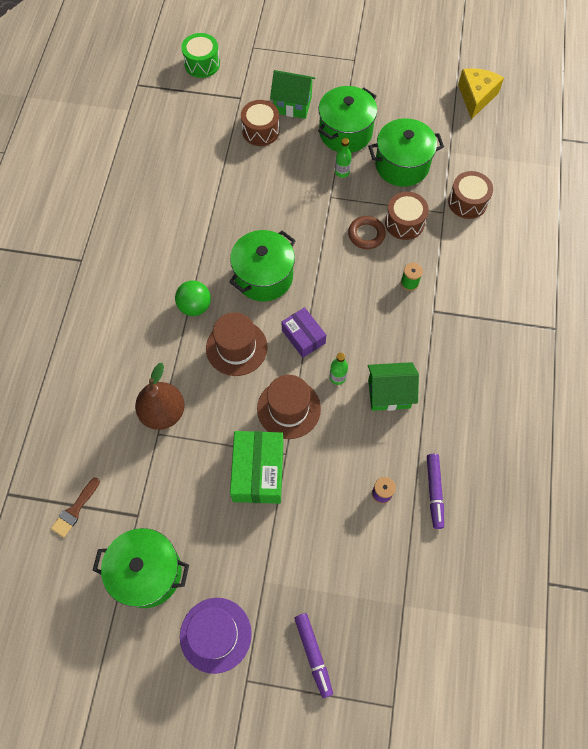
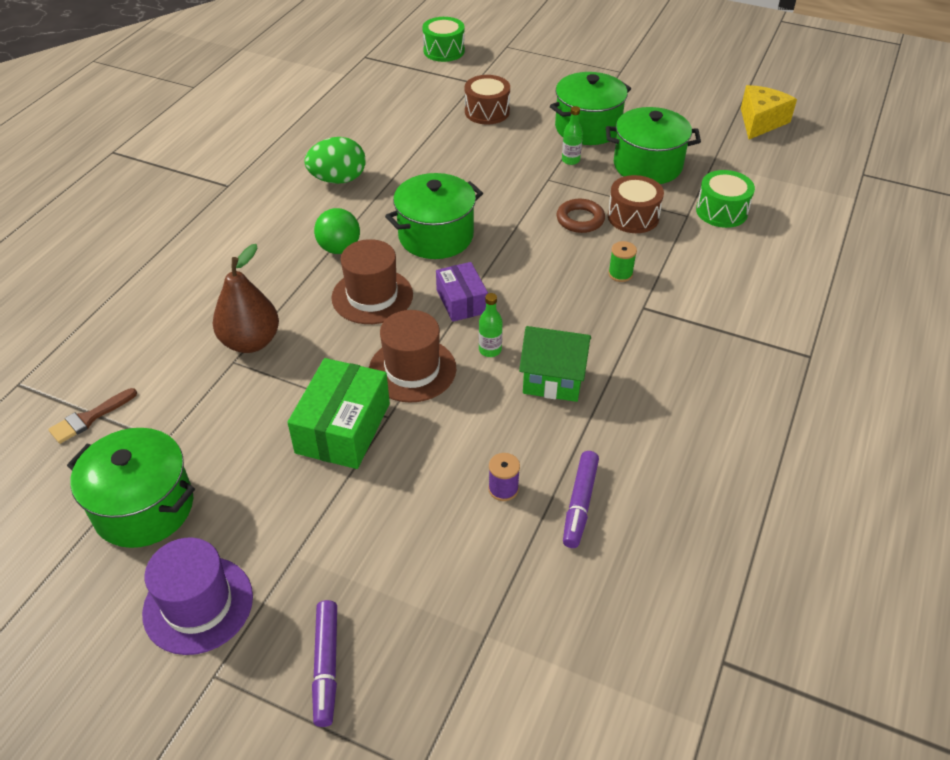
camera: 15 degrees right, 20 degrees down
green house [270,70,315,119] -> none
brown drum [448,171,493,219] -> green drum [696,170,755,228]
none -> green egg [304,137,366,184]

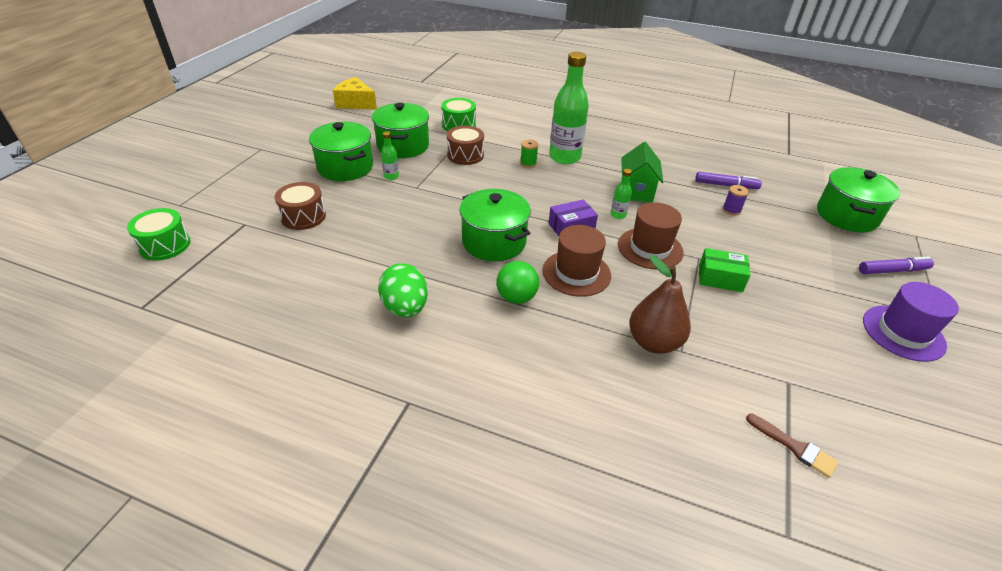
camera: 95 degrees left, 5 degrees down
green pot [67,428,195,548] -> green pot moved to [817,167,900,233]
green box [287,358,390,469] -> green box [699,248,751,292], size x0.64
brown ring [556,199,605,233] -> none
none -> green bottle [549,52,589,164]

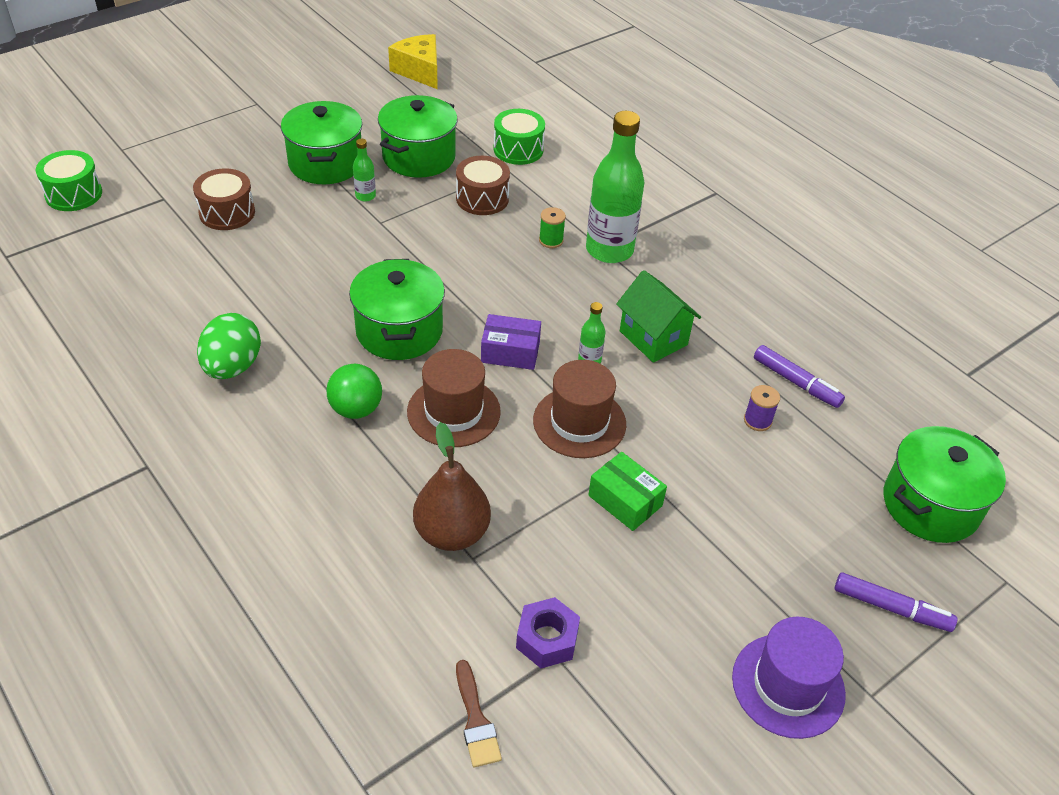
camera: 30 degrees right, 5 degrees up
green house [621,142,663,203] -> green house turned 75 degrees counterclockwise [616,270,701,363]
none -> purple nut [516,597,580,668]

